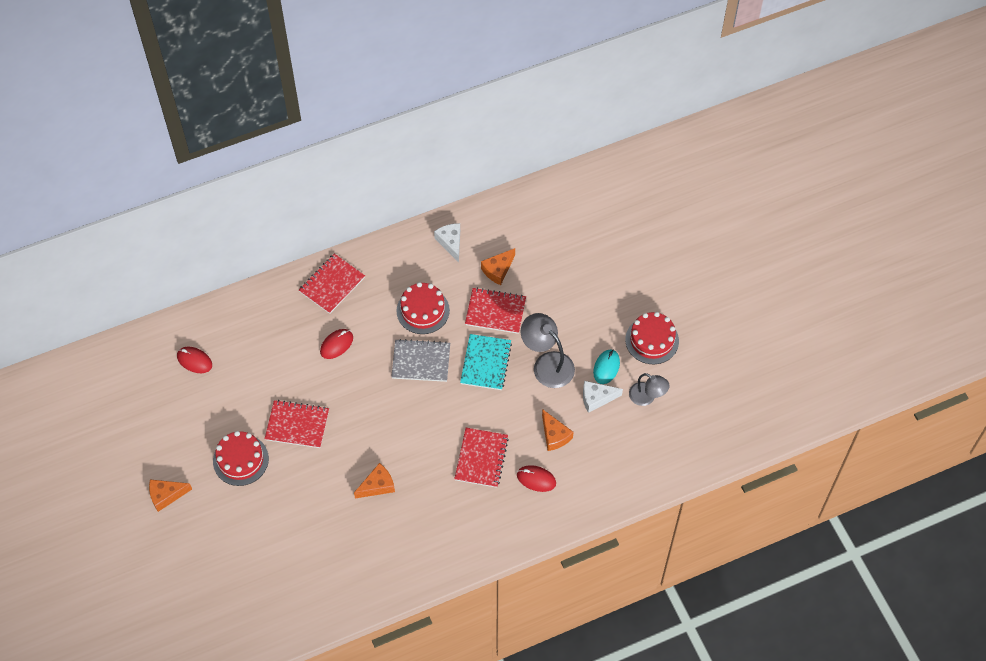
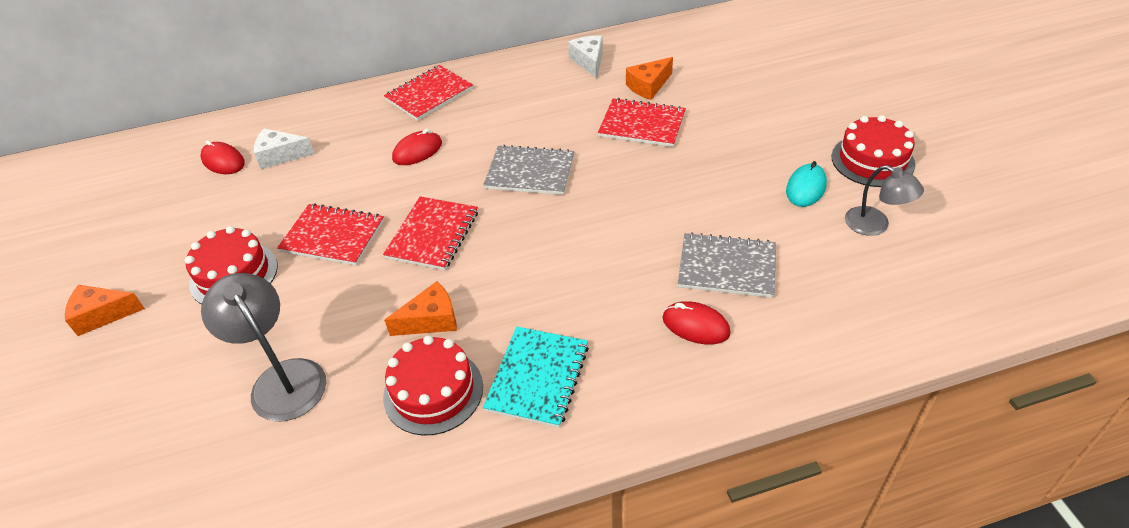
camera: 10 degrees right, 15 degrees down
red cake [396,282,450,334] -> red cake moved to [383,335,483,435]
red notebook [454,428,509,488] -> red notebook moved to [383,197,478,270]
turquoise notebook [460,334,512,390] -> turquoise notebook moved to [483,327,589,428]
grey lamp [520,313,575,388] -> grey lamp moved to [201,273,326,422]
orange cheese [542,409,574,451] -> grey notebook [678,232,776,298]
white cheese [583,381,623,413] -> white cheese moved to [254,129,315,169]

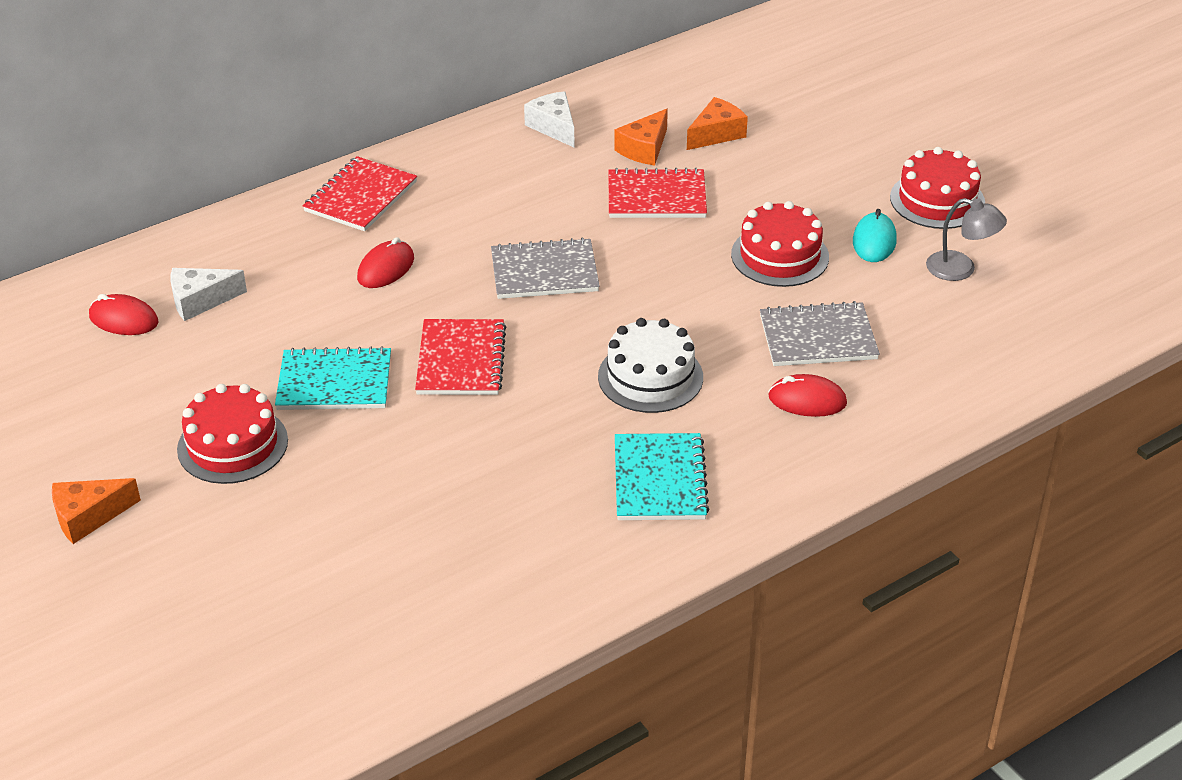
camera: 20 degrees left, 5 degrees down
grey lamp [201,273,326,422] -> none
red notebook [277,203,384,266] -> turquoise notebook [275,346,391,410]
red cake [383,335,483,435] -> red cake moved to [731,201,829,287]
orange cheese [384,281,457,336] -> orange cheese moved to [687,97,748,150]
none -> white cake [598,318,703,413]

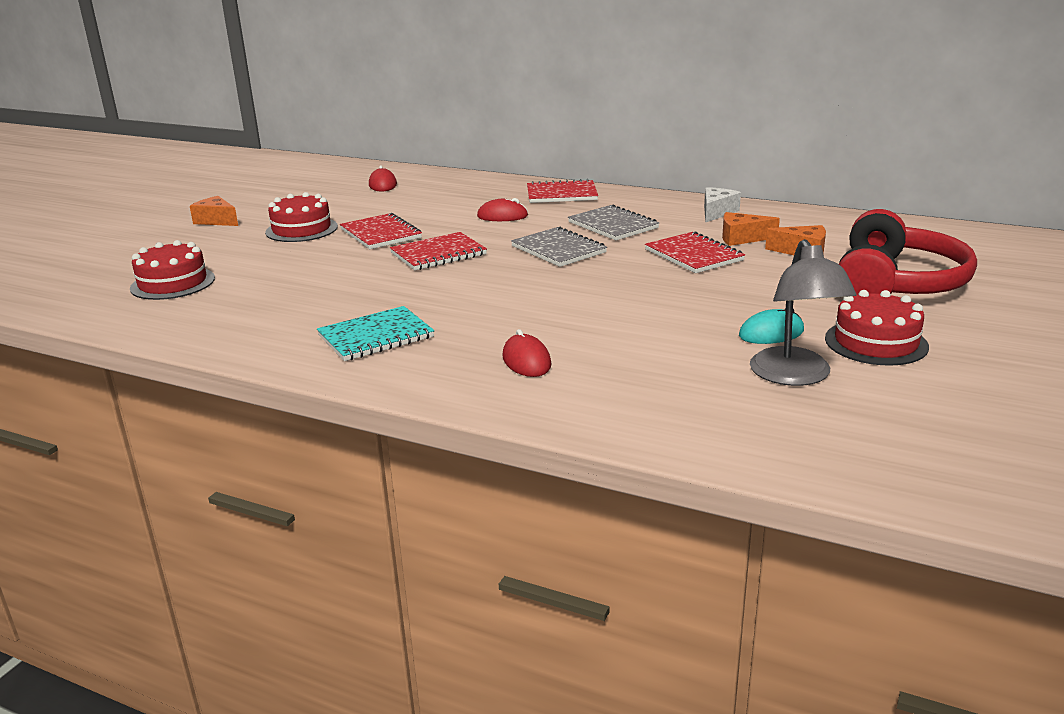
camera: 60 degrees right, 15 degrees down
white cheese [170,268,247,321] -> none
turquoise notebook [275,346,391,410] -> red notebook [340,213,422,249]
white cake [598,318,703,413] -> none
red cake [731,201,829,287] -> red cake moved to [130,240,215,300]
grey notebook [760,301,880,366] -> grey notebook moved to [568,205,659,240]
grey lamp [926,198,1007,281] -> grey lamp [750,239,857,386], size x1.56
none -> red headphones [839,209,977,295]

